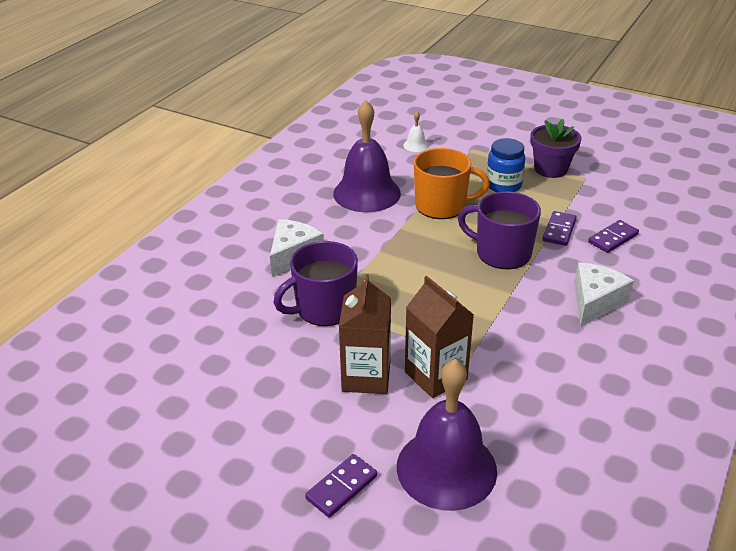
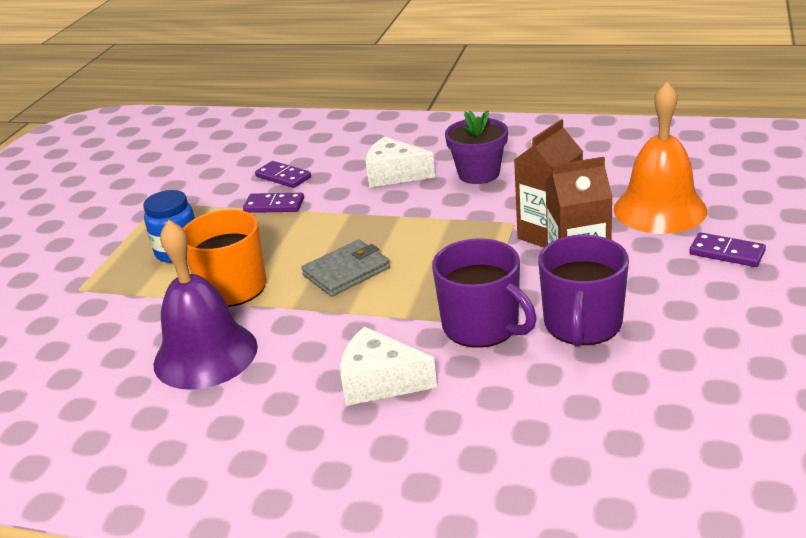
camera: 100 degrees left, 5 degrees down
purple bell [397,359,497,511] -> orange bell [614,81,707,234]
white bell [403,111,428,152] -> none
purple mug [458,191,541,269] -> purple mug moved to [538,235,629,347]
purple flower pot [530,119,581,178] -> purple flower pot moved to [445,110,508,184]
none -> grey wallet [301,240,390,297]

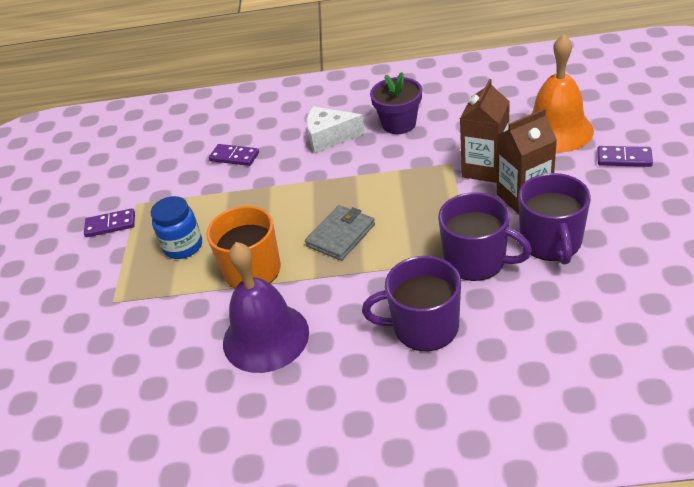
camera: 15 degrees left, 10 degrees up
purple domino [243,193,304,213] -> purple domino moved to [84,208,135,237]
white cheese [340,326,437,406] -> purple mug [362,256,461,351]

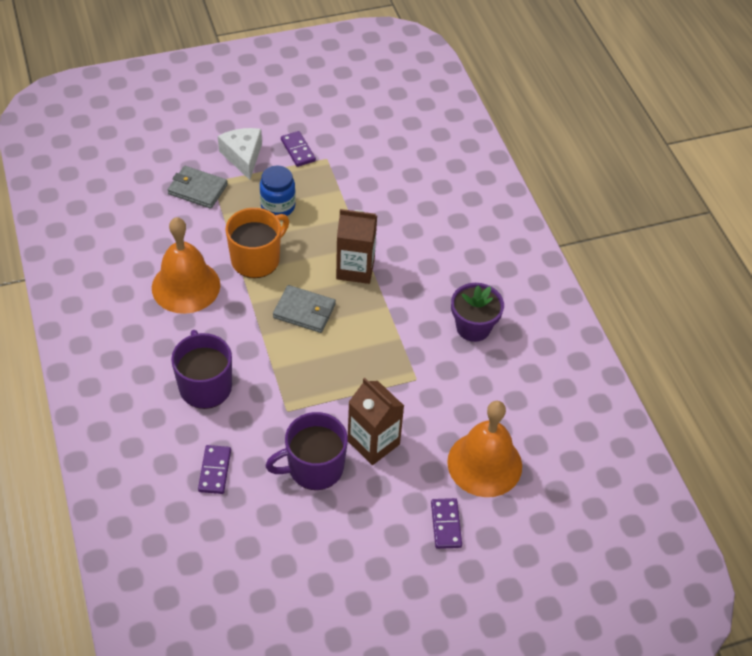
camera: 65 degrees right, 10 degrees up
purple domino [209,144,259,166] -> purple domino moved to [198,445,231,494]
purple bell [223,242,309,373] -> orange bell [152,217,220,314]
white cheese [307,107,365,153] -> white cheese moved to [218,128,262,180]
purple mug [438,192,532,281] -> none
brown carton [460,79,510,183] -> brown carton moved to [336,209,377,284]
none -> grey wallet [167,166,228,209]

